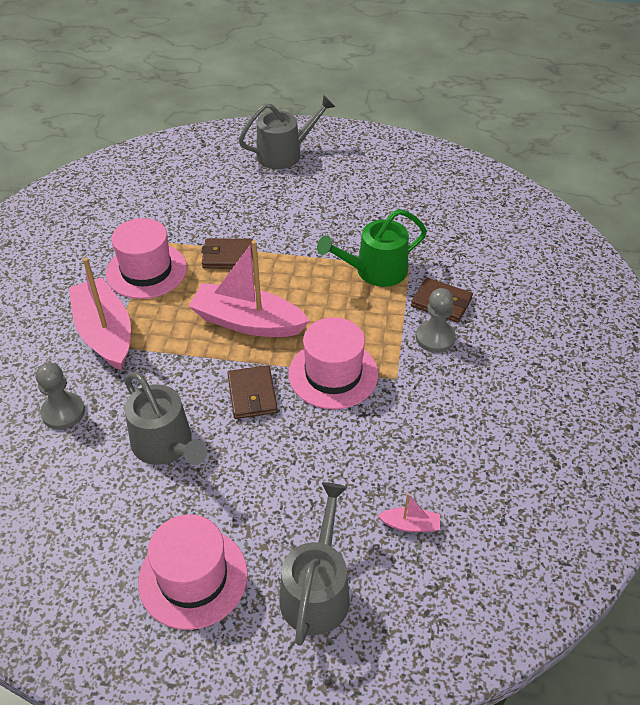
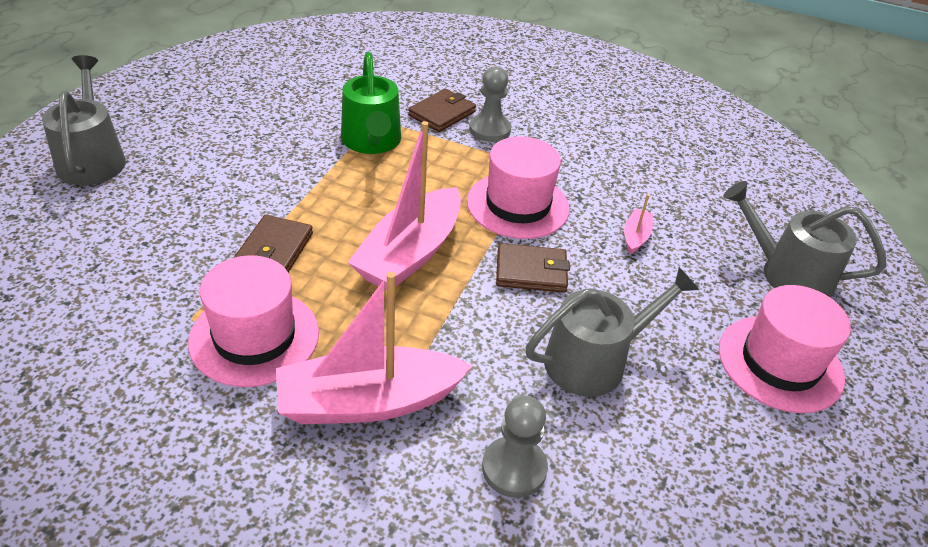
camera: 80 degrees left, 5 degrees down
pink boat [377,493,440,532] -> pink boat moved to [624,194,653,254]

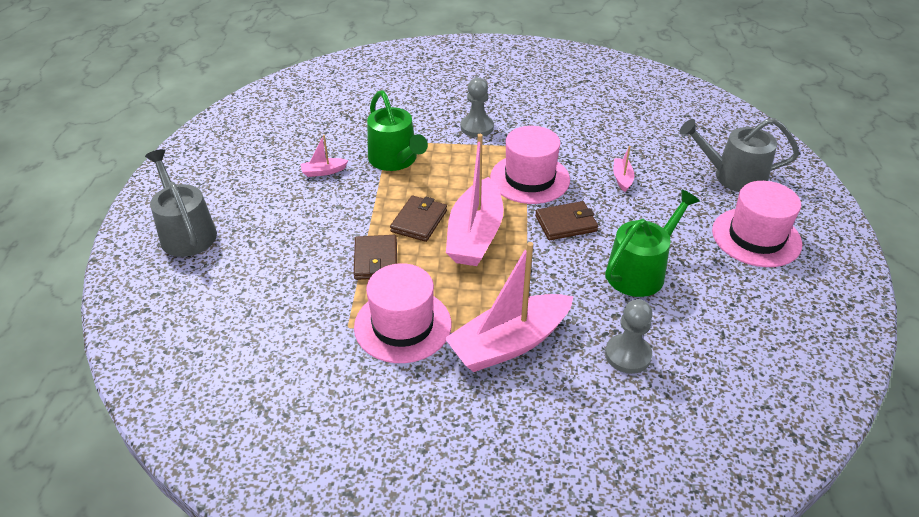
camera: 15 degrees left, 0 degrees up
brown wallet [408,89,476,132] -> brown wallet moved to [390,196,447,242]
grey watering can [526,267,699,397] -> green watering can [605,189,700,297]
none -> pink boat [301,135,348,177]

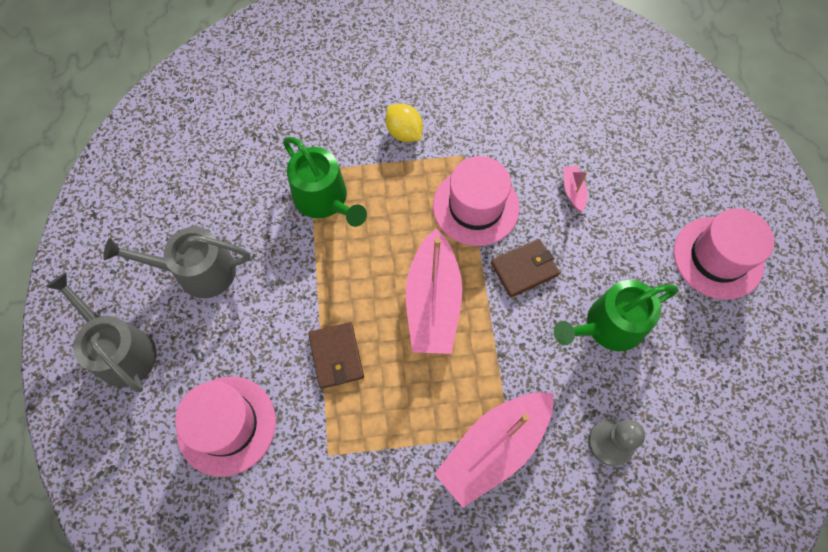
camera: 10 degrees left, 25 degrees up
pink boat [301,135,348,177] -> none
pink hat [354,263,452,363] -> pink hat moved to [175,376,276,477]
brown wallet [390,196,447,242] -> none
grey pawn [461,78,494,137] -> yellow lemon [385,104,423,142]
green watering can [605,189,700,297] -> green watering can turned 150 degrees counterclockwise [554,280,678,351]
grey watering can [679,118,799,192] -> grey watering can moved to [103,227,251,298]

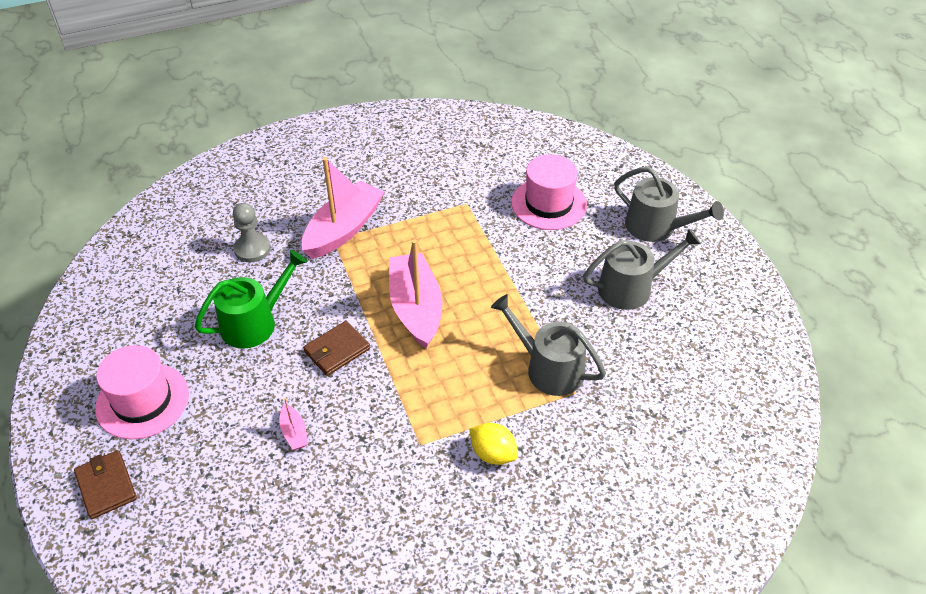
camera: 165 degrees right, 20 degrees down
green watering can [283,137,367,227] -> grey watering can [491,294,606,396]
brown wallet [308,322,364,389] -> brown wallet moved to [74,450,137,519]
pink hat [433,156,519,246] -> none

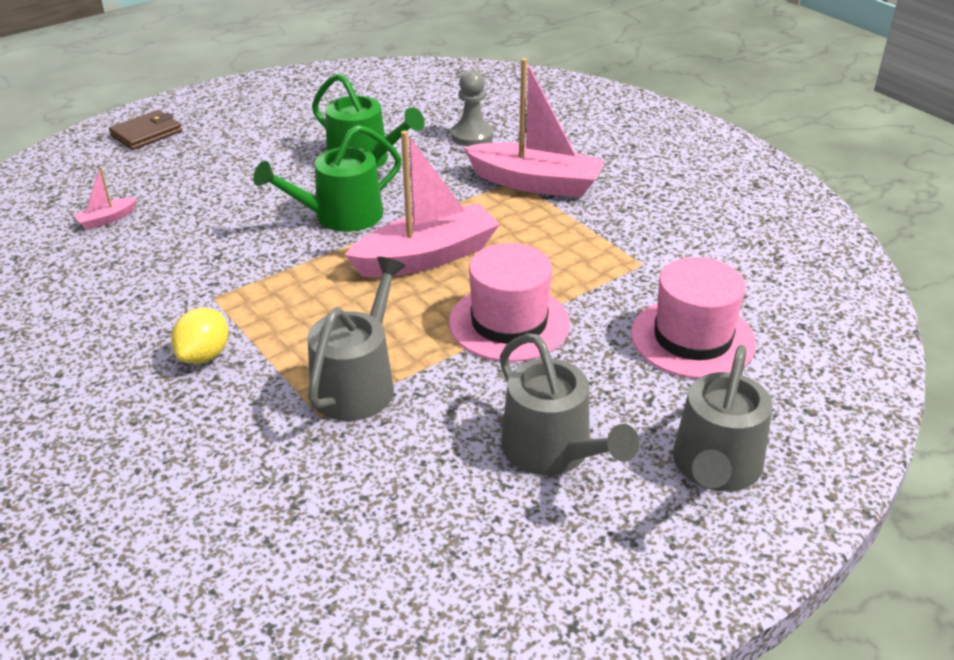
camera: 75 degrees right, 10 degrees down
pink hat [95,345,189,439] -> pink hat moved to [449,243,570,362]
pink boat [280,398,308,450] -> pink boat moved to [73,166,137,229]
brown wallet [303,321,370,376] -> green watering can [253,125,402,232]

